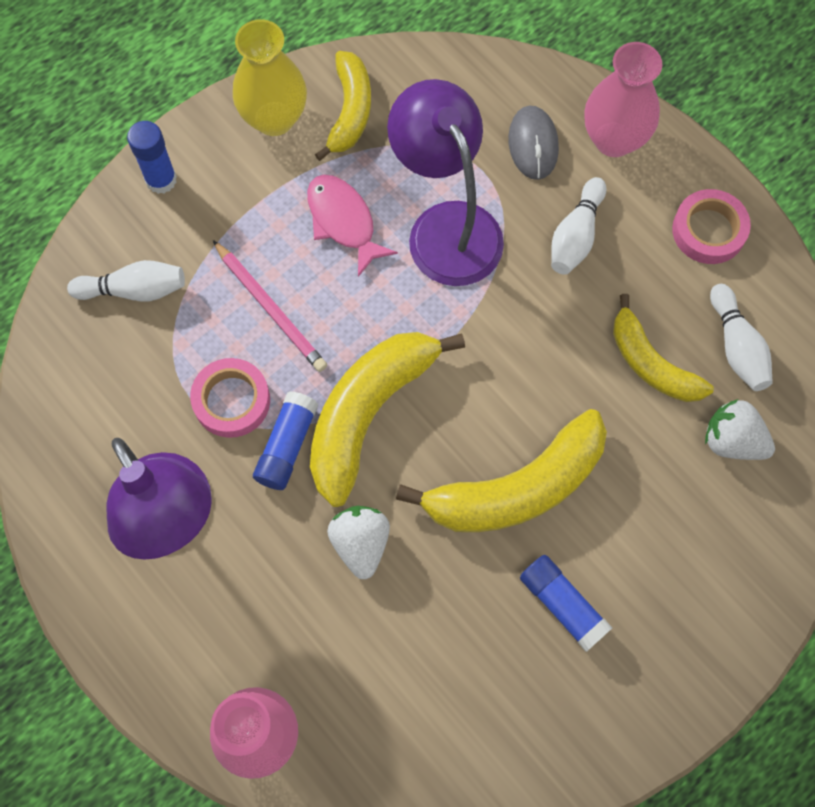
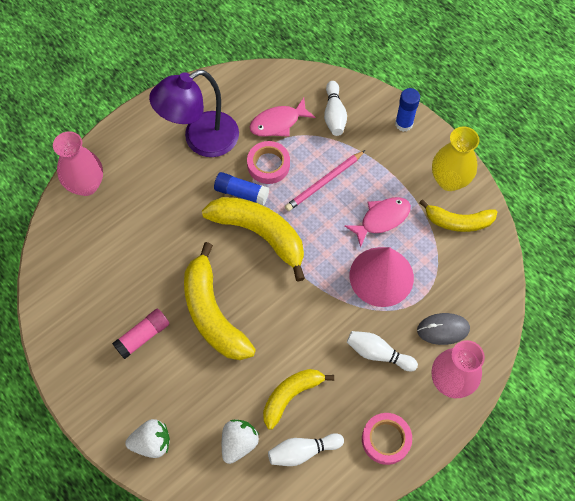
camera: 90 degrees right, 5 degrees down
white strawberry [327,506,390,580] -> white strawberry moved to [125,419,170,458]
purple lamp [387,79,504,286] -> pink cone [349,247,414,307]
blue glue stick [520,555,612,652] -> pink glue stick [112,309,169,359]
none -> pink fish [250,98,316,137]

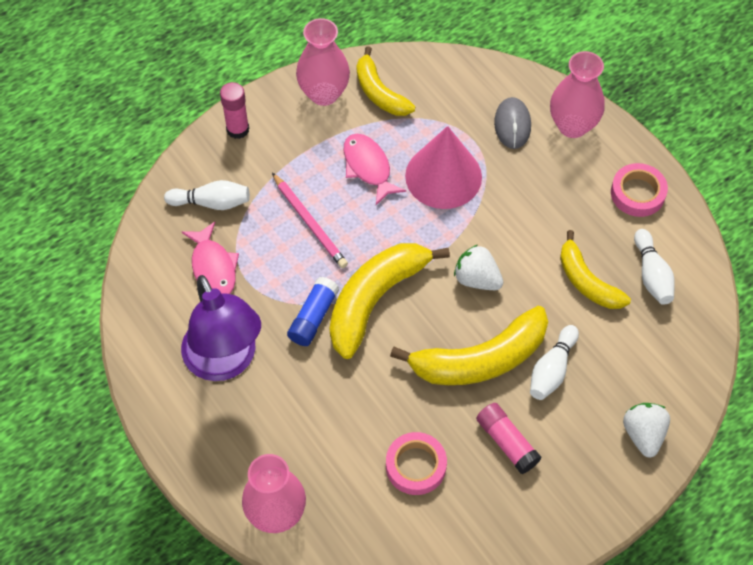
camera: 85 degrees left, 5 degrees down
white strawberry [222,420,259,464] -> white strawberry moved to [454,245,503,290]
pink tape [247,141,290,184] -> pink tape moved to [386,432,447,495]
white bowling pin [347,331,418,371] -> white bowling pin moved to [530,325,579,400]
blue glue stick [395,88,420,132] -> pink glue stick [220,82,249,139]
yellow banana [419,199,497,232] -> yellow banana turned 135 degrees clockwise [357,46,415,116]
yellow vase [432,126,480,191] -> pink vase [296,18,350,106]

